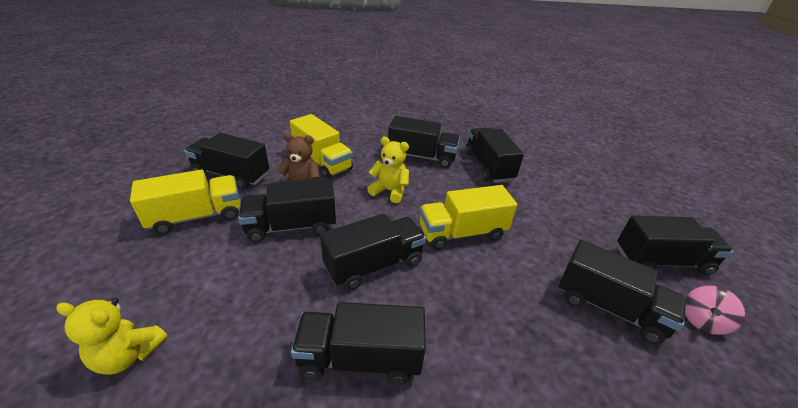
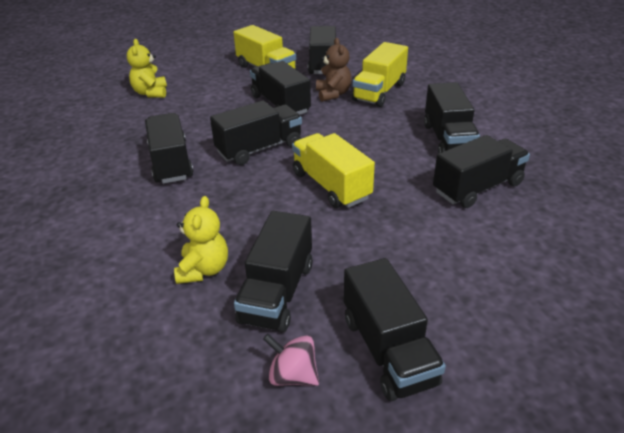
camera: 75 degrees right, 0 degrees up
black truck [320,214,426,290] -> black truck turned 75 degrees counterclockwise [210,100,302,165]
yellow teddy bear [367,137,409,203] -> yellow teddy bear moved to [174,196,228,284]

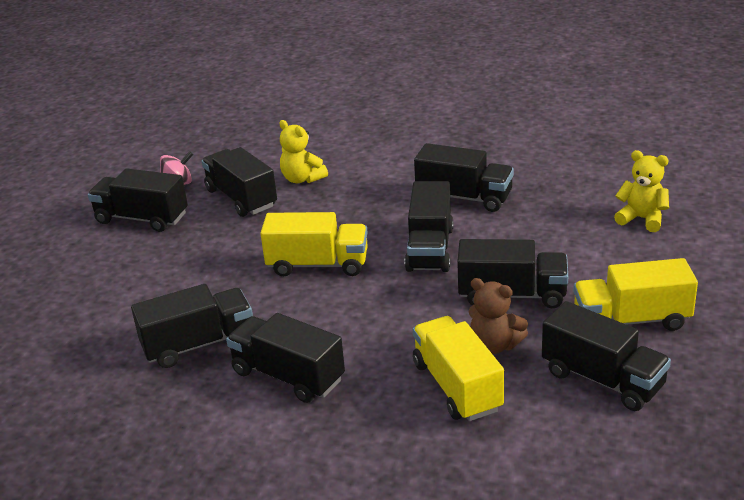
camera: 130 degrees right, 5 degrees down
black truck [433,135,530,208] -> black truck turned 120 degrees counterclockwise [131,284,253,368]

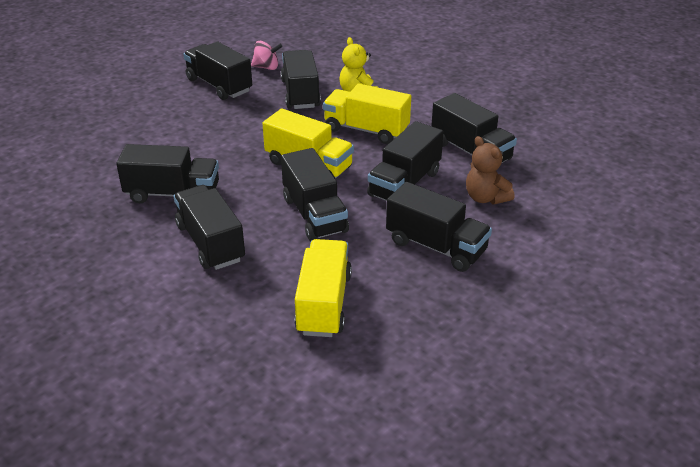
camera: 25 degrees right, 5 degrees up
brown teddy bear [469,278,528,354] -> brown teddy bear moved to [466,136,515,205]
black truck [542,301,671,411] -> black truck moved to [281,148,349,241]
yellow truck [573,258,698,331] -> yellow truck moved to [323,84,411,144]
yellow teddy bear [614,150,669,232] -> none

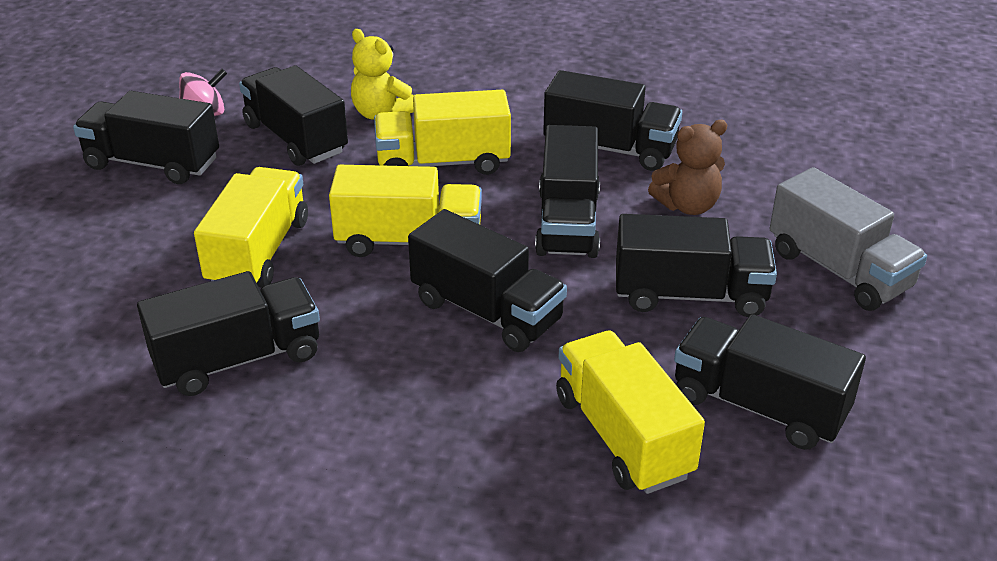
camera: 30 degrees left, 0 degrees up
black truck [174,185,245,270] -> black truck moved to [674,314,866,450]
brown teddy bear [466,136,515,205] -> brown teddy bear turned 45 degrees counterclockwise [648,120,727,215]
none -> yellow truck [194,167,308,288]
none -> grey truck [770,167,927,311]

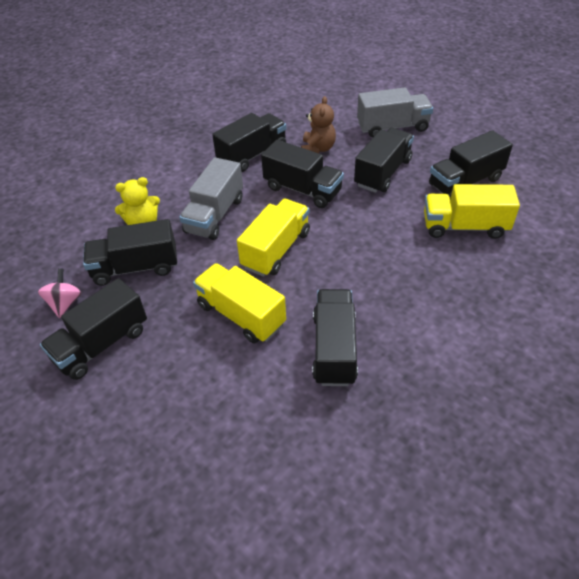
camera: 60 degrees left, 10 degrees up
yellow truck [374,90,511,175] -> grey truck [179,157,243,240]
black truck [408,209,567,352] -> none

